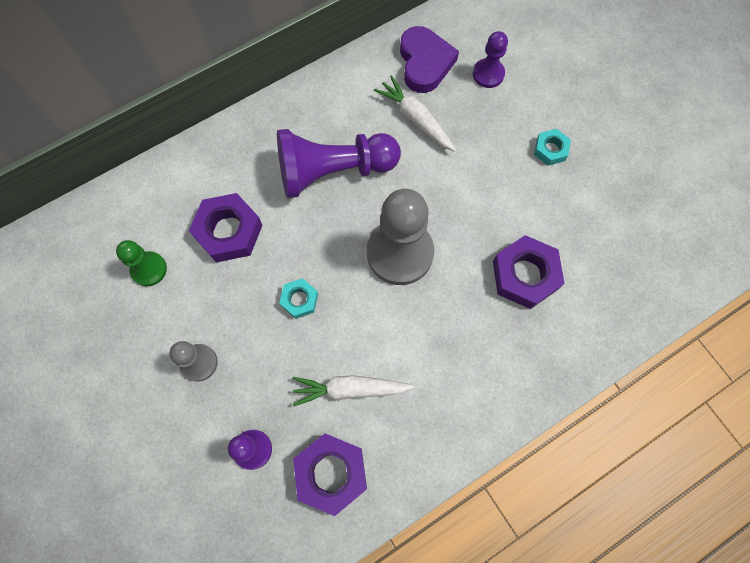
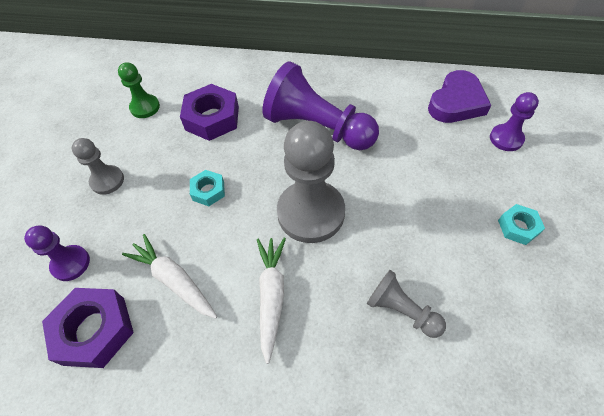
camera: 45 degrees right, 15 degrees down
white carrot [374,75,456,152] -> white carrot moved to [257,238,286,364]
purple nut [493,235,565,309] -> grey pawn [367,270,446,338]

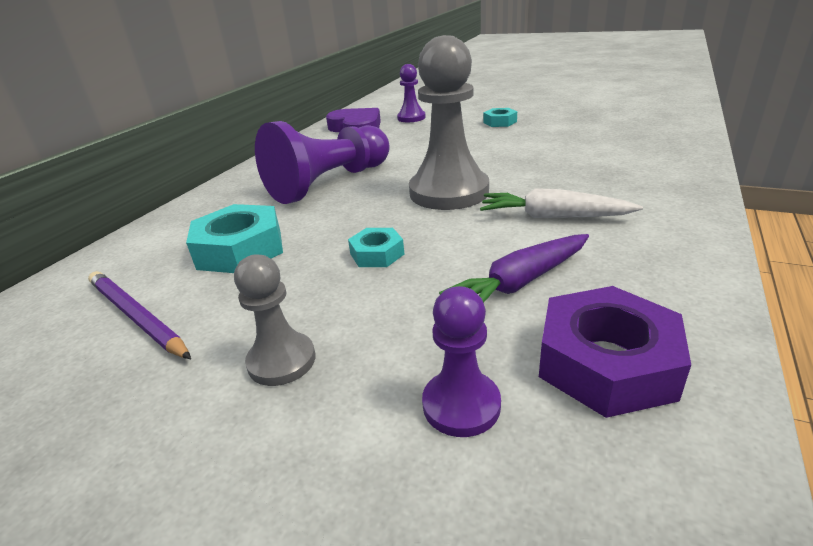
camera: 75 degrees left, 25 degrees down
green pawn [118,62,160,118] -> purple pencil [88,271,191,359]
white carrot [122,234,217,319] -> purple carrot [439,234,589,303]
purple nut [180,84,239,141] -> turquoise nut [186,204,283,273]
grey pawn [367,270,446,338] -> none

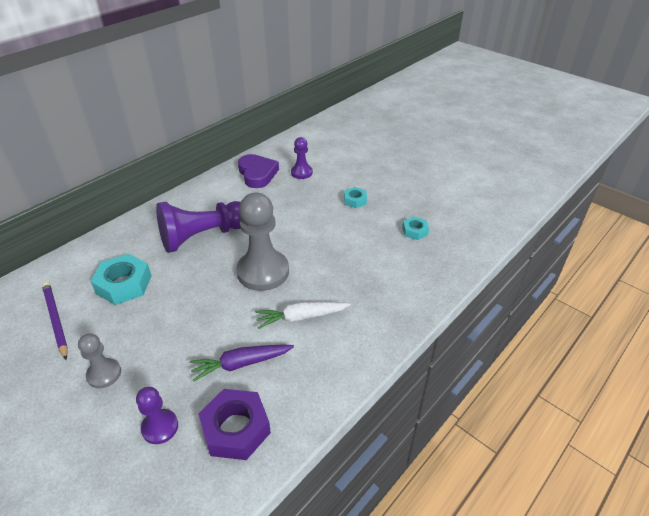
camera: 15 degrees right, 10 degrees up
turquoise nut [348,228,404,267] -> turquoise nut moved to [402,216,429,240]
white carrot [480,188,643,218] -> white carrot turned 45 degrees counterclockwise [255,302,351,329]

